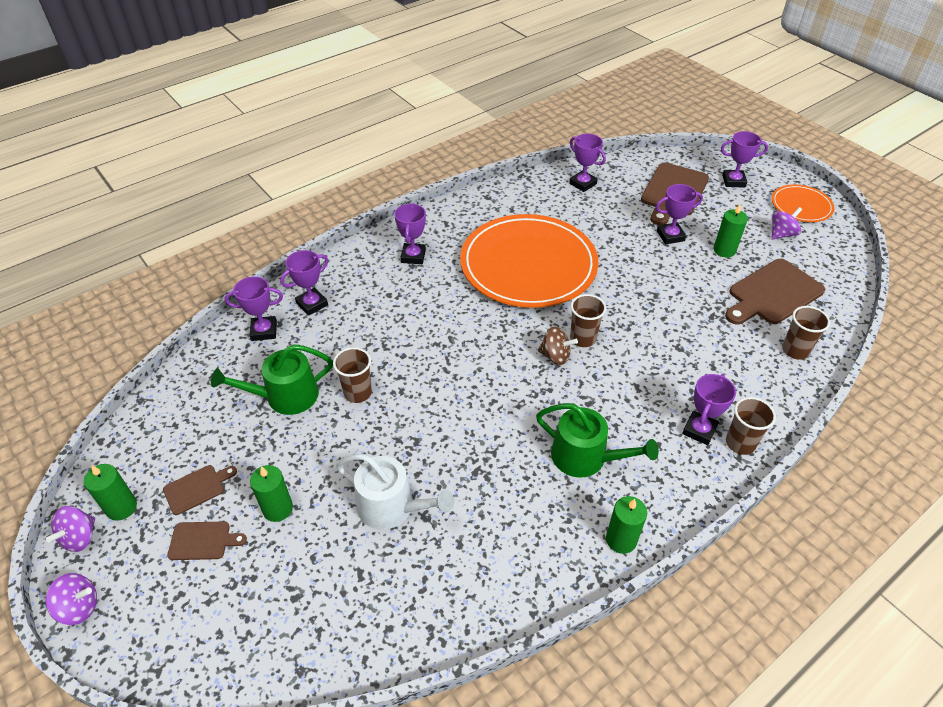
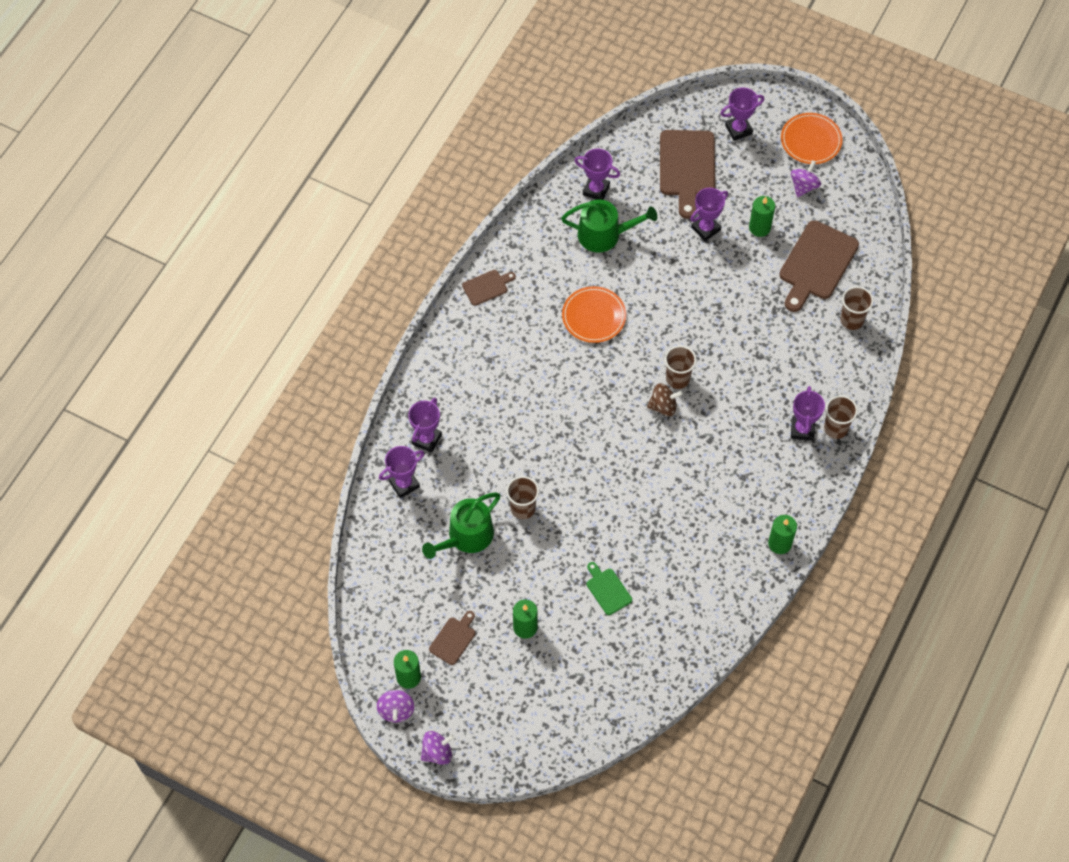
camera: 25 degrees left, 15 degrees up
brown cutting board [168,521,247,560] -> brown cutting board moved to [462,270,516,306]
white watering can [336,454,454,530] -> green cutting board [587,562,632,615]
purple trophy [394,203,426,264] -> none
orange plate [460,214,599,308] -> orange plate [562,286,626,343], size x0.48
green watering can [536,403,659,478] -> green watering can moved to [561,199,657,252]

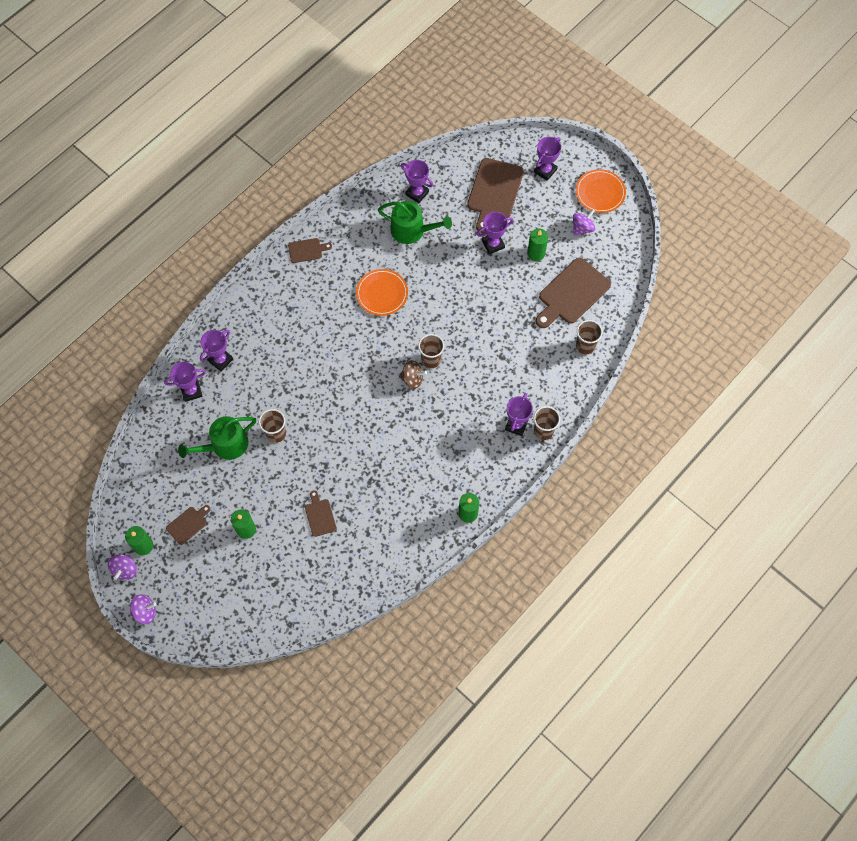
camera: 15 degrees right, 5 degrees up
green cutting board [587,562,632,615] -> brown cutting board [305,490,337,537]
purple trophy [720,88,764,141] -> purple trophy turned 45 degrees counterclockwise [534,137,561,181]

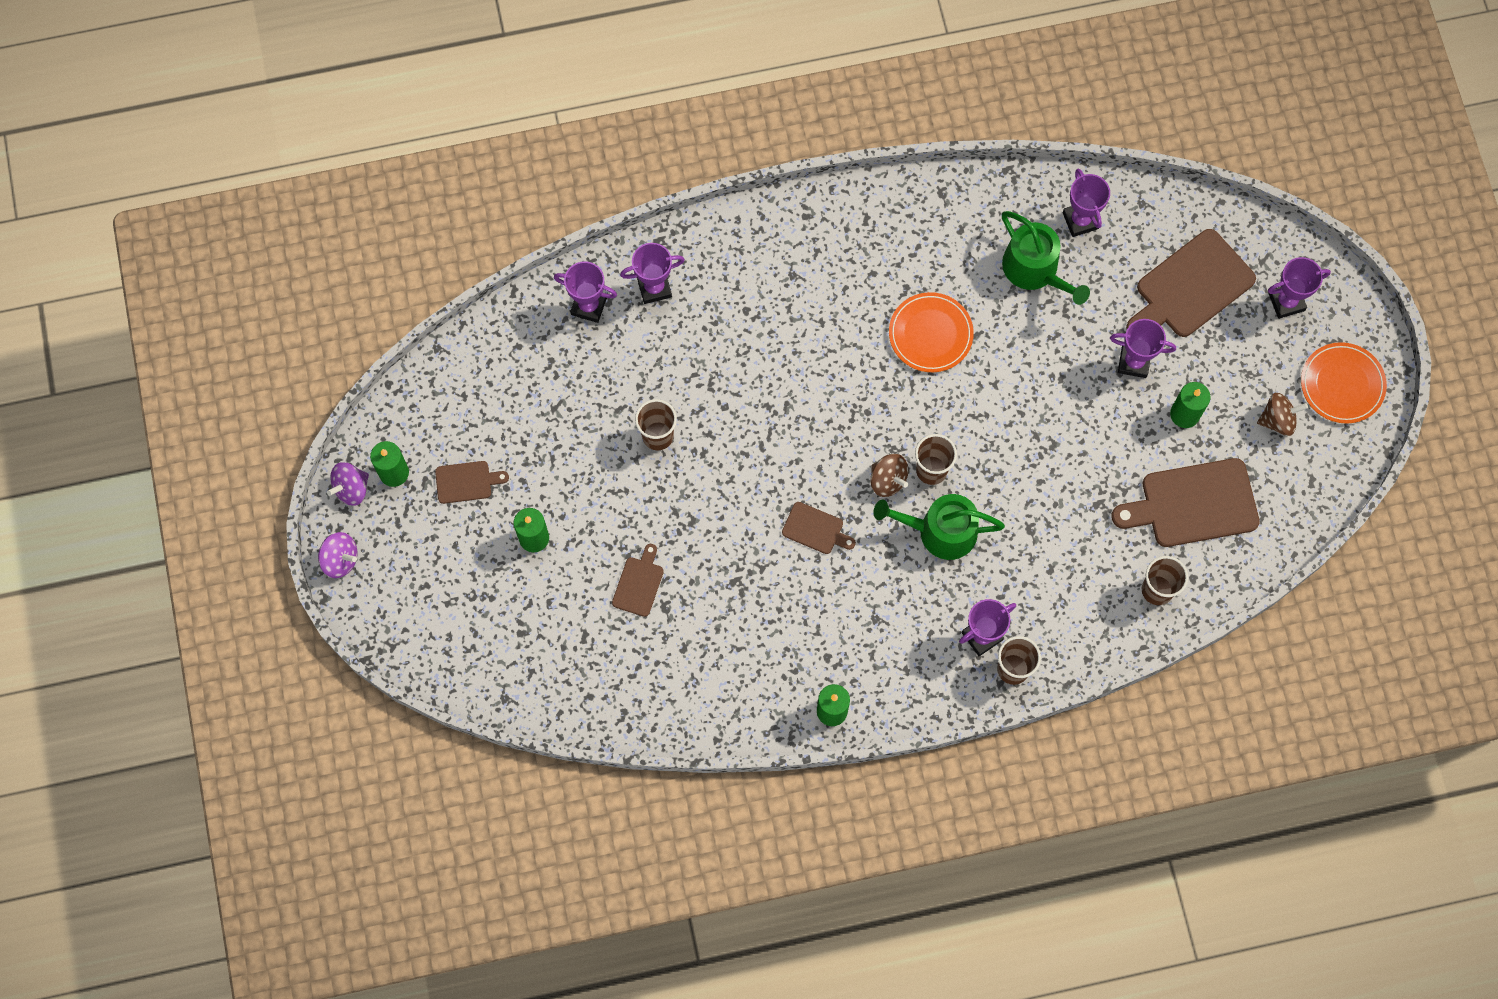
camera: 35 degrees right, 5 degrees up
green watering can [178,416,256,460] -> green watering can moved to [873,494,1005,560]
brown cutting board [288,238,332,263] -> brown cutting board moved to [782,502,856,554]
purple spinning top [573,209,595,236] -> brown spinning top [1257,393,1308,436]

